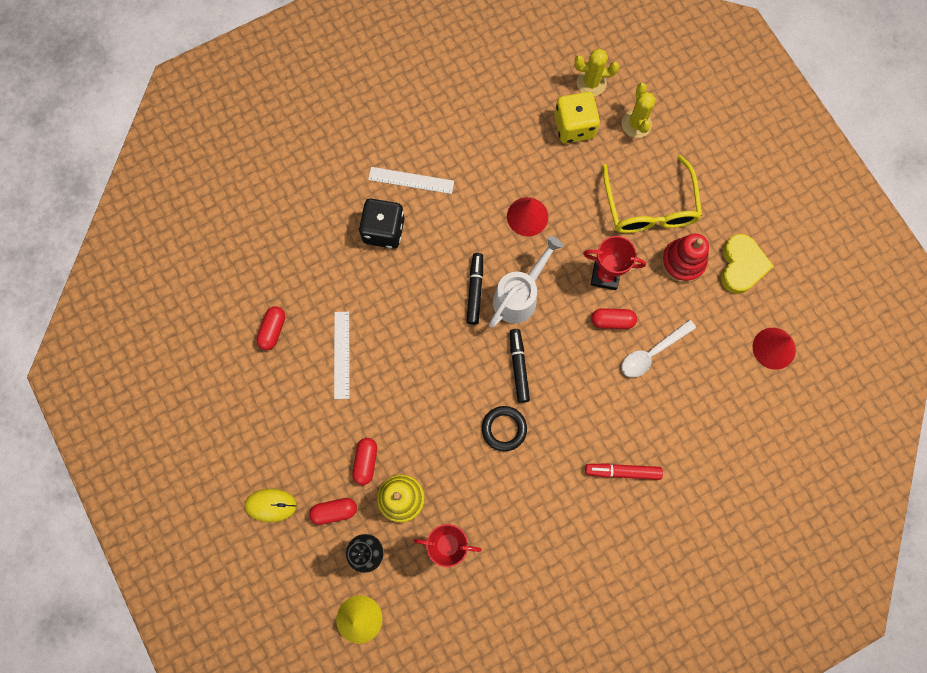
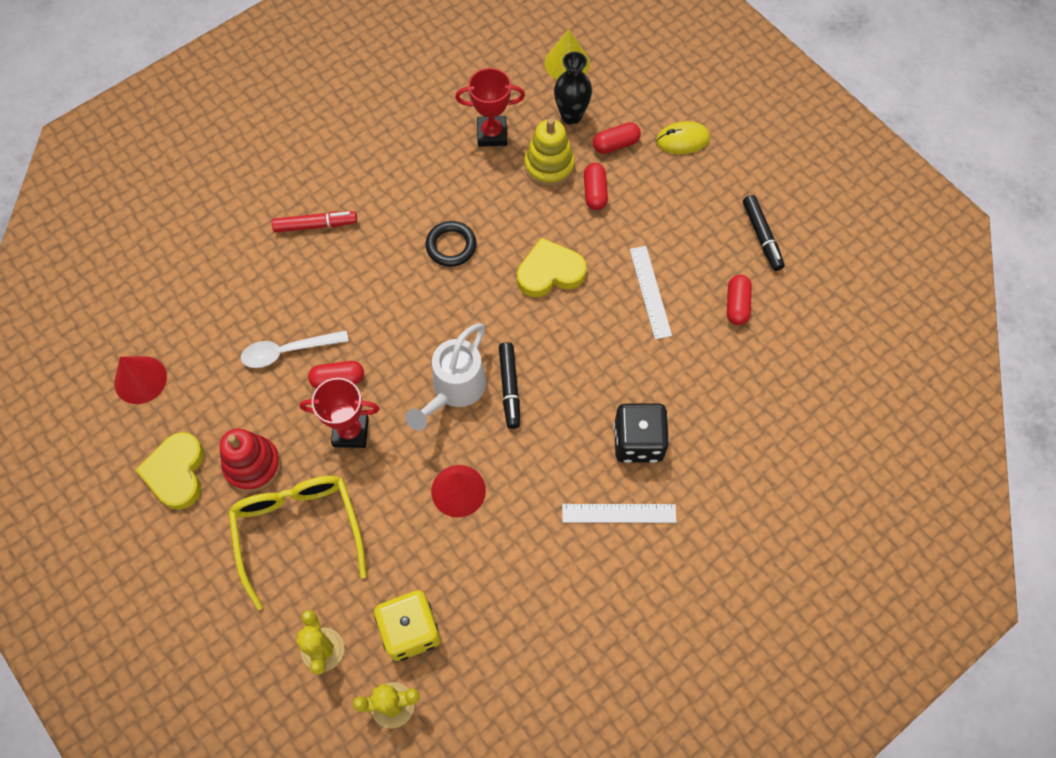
camera: 170 degrees right, 10 degrees down
black marker [510,329,530,403] -> black marker moved to [743,195,785,271]
white spoon [622,320,696,377] -> white spoon turned 150 degrees counterclockwise [241,330,349,368]
none -> yellow heart [517,238,587,297]

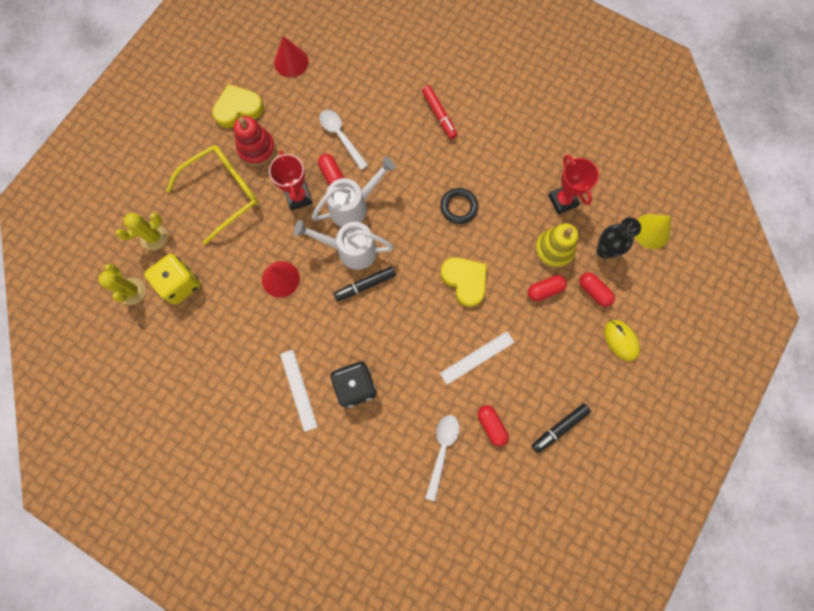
camera: 70 degrees right, 10 degrees up
red capsule [727,275,752,325] -> red capsule turned 75 degrees clockwise [478,405,509,446]
none -> white watering can [312,157,396,227]
none -> white spoon [425,415,460,501]

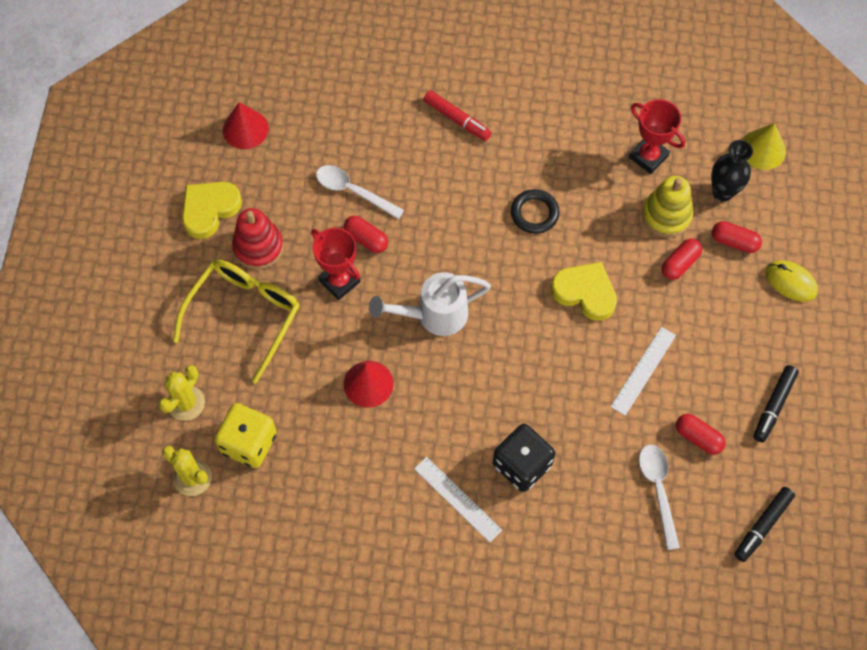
camera: 25 degrees left, 10 degrees down
white watering can [312,157,396,227] -> none
black marker [333,266,396,301] -> black marker moved to [735,487,795,562]

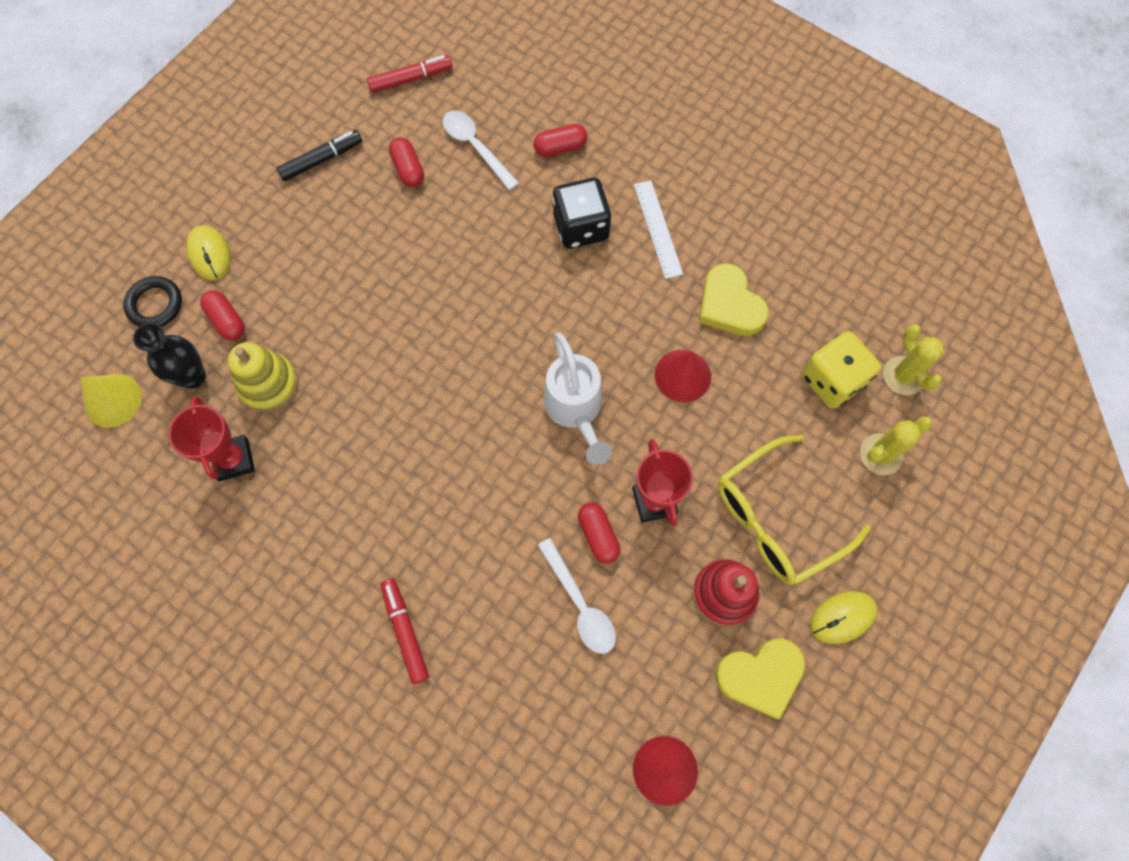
camera: 150 degrees left, 5 degrees up
white watering can [369,272,491,336] -> white watering can turned 60 degrees clockwise [544,332,612,465]
black ring [511,189,560,234] -> black ring moved to [123,276,182,327]
yellow heart [551,262,617,321] -> yellow heart moved to [699,264,768,336]
white ruler [610,327,676,416] -> none
white spoon [639,445,680,550] -> white spoon turned 120 degrees clockwise [443,110,519,190]
red capsule [662,239,702,280] -> red capsule moved to [534,124,588,157]
black marker [735,487,795,562] -> red marker [367,55,453,93]
none -> yellow mouse [810,591,877,644]

